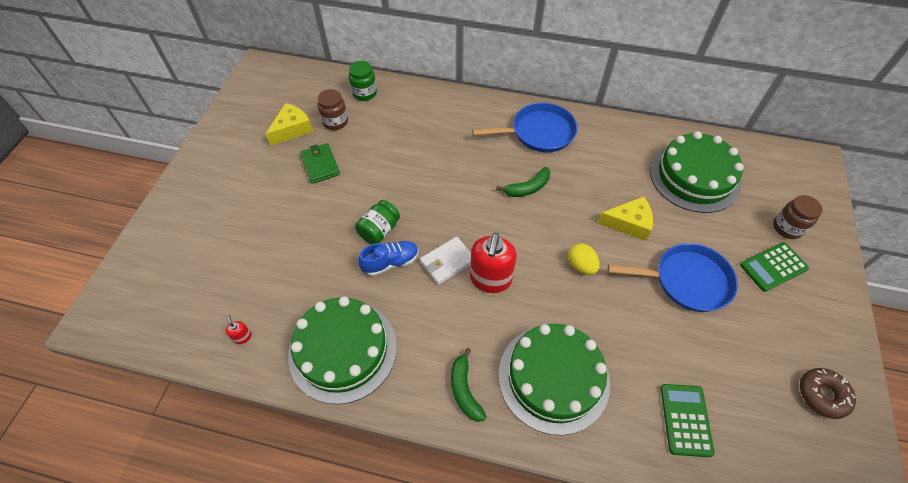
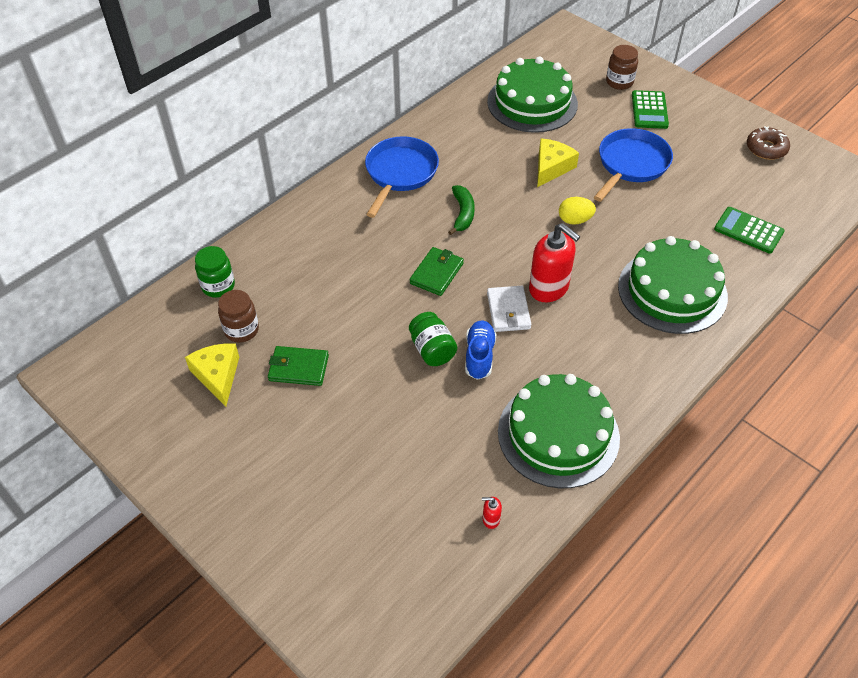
camera: 60 degrees left, 5 degrees down
green banana [451,348,487,422] -> none
none -> green wallet [410,247,464,296]

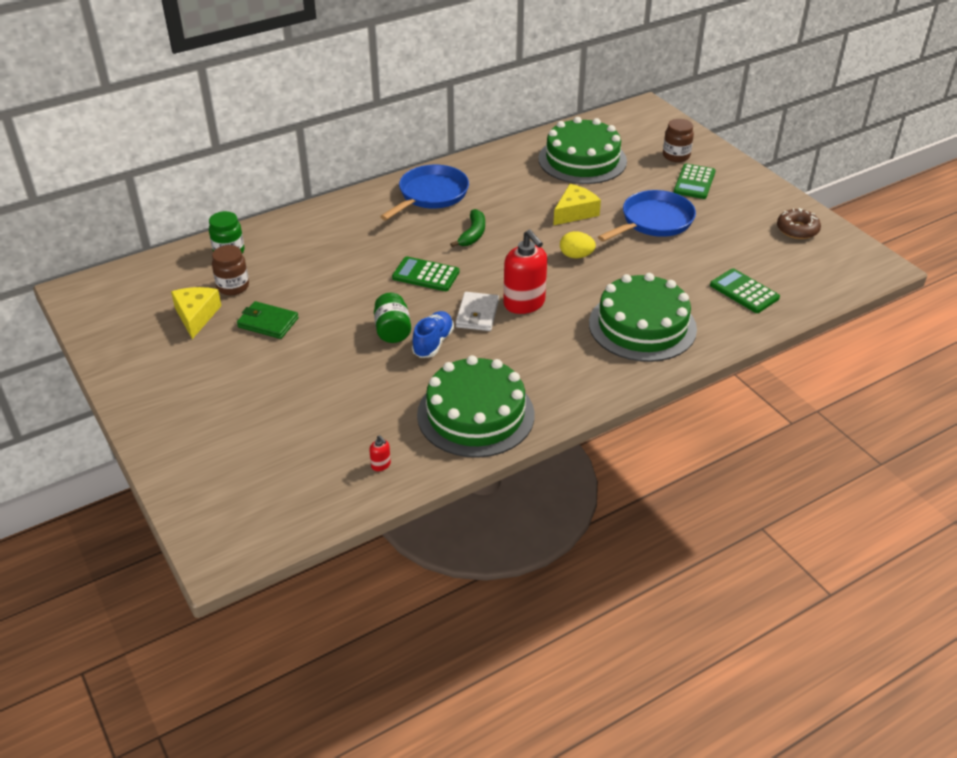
camera: 15 degrees right, 10 degrees down
green wallet [410,247,464,296] -> green calculator [392,256,460,291]
red soap dispenser [482,497,502,529] -> red soap dispenser turned 150 degrees counterclockwise [369,435,391,471]

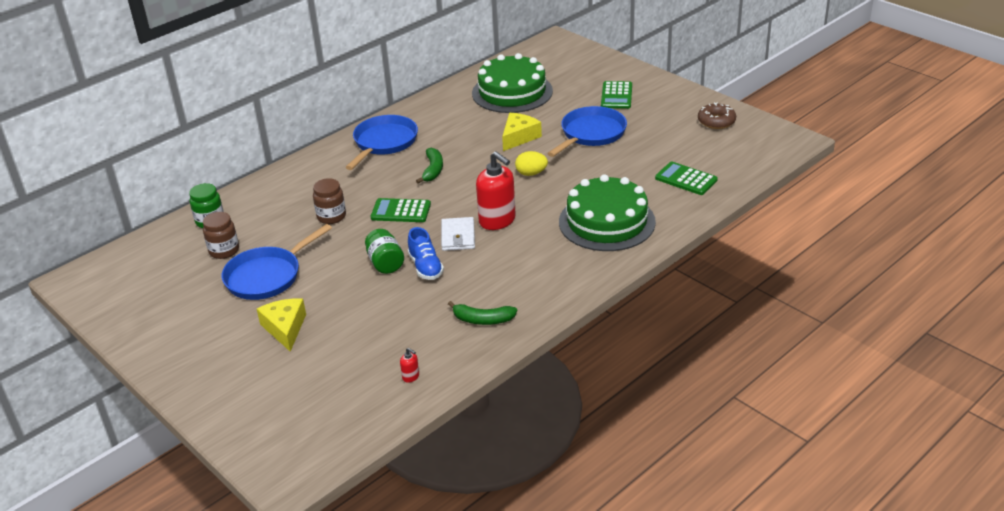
camera: 10 degrees left, 5 degrees down
yellow cheese [171,287,222,339] -> yellow cheese moved to [257,298,306,352]
green wallet [237,301,298,339] -> blue pan [222,224,332,300]
blue shoe [412,311,454,358] -> blue shoe turned 150 degrees clockwise [408,227,444,280]
green cake [417,355,534,458] -> green banana [448,301,517,325]
brown jar [663,119,694,162] -> brown jar moved to [313,178,346,224]

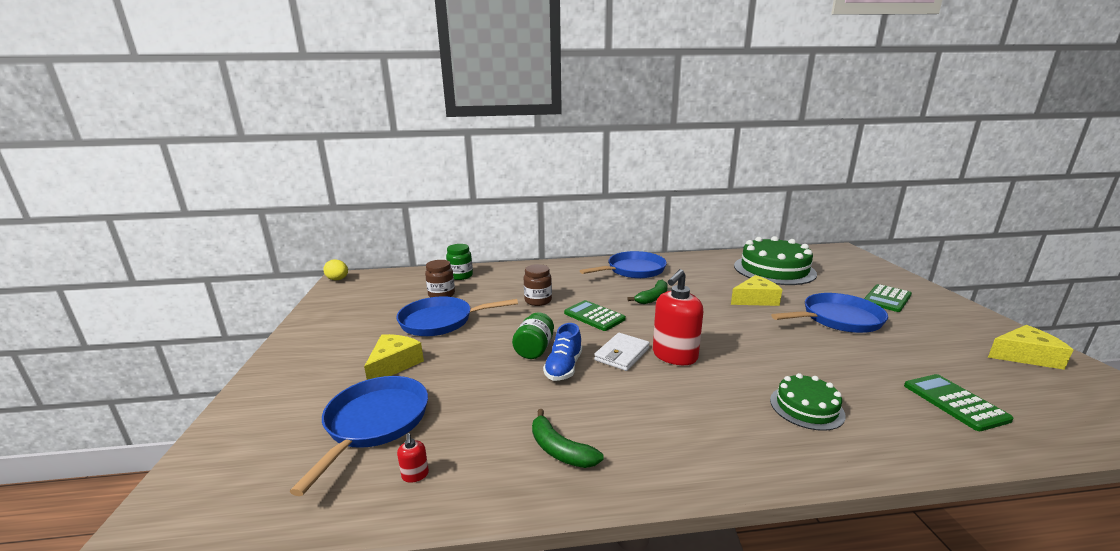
camera: 35 degrees right, 15 degrees down
red soap dispenser [476,151,516,230] -> red soap dispenser turned 45 degrees clockwise [653,269,703,365]
yellow egg [515,151,548,176] -> yellow egg moved to [323,259,348,280]
green cake [559,174,656,251] -> green cake [770,373,846,431], size x0.52
brown donut [698,103,736,129] -> yellow cheese [988,325,1073,370]
none -> blue pan [290,376,428,496]

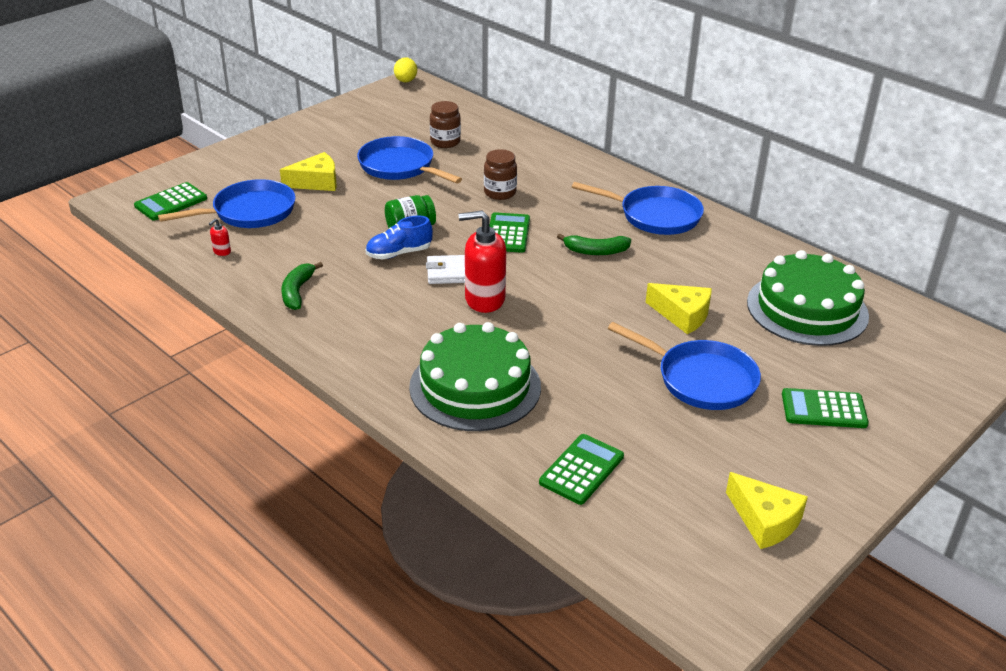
camera: 50 degrees right, 15 degrees up
green jar [446,244,473,280] -> none
green cake [770,373,846,431] -> green cake [409,322,541,431], size x1.91
none -> green calculator [134,182,207,220]

